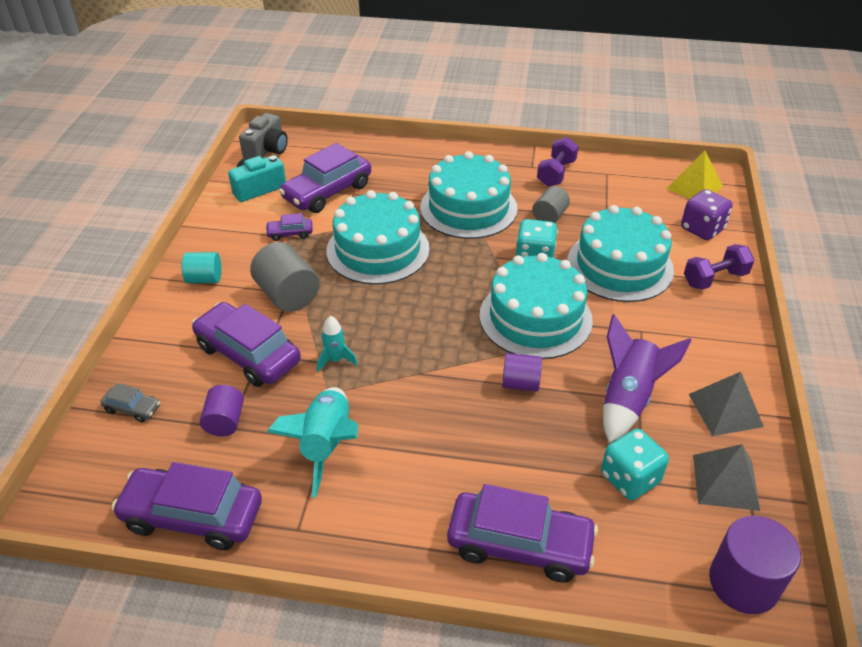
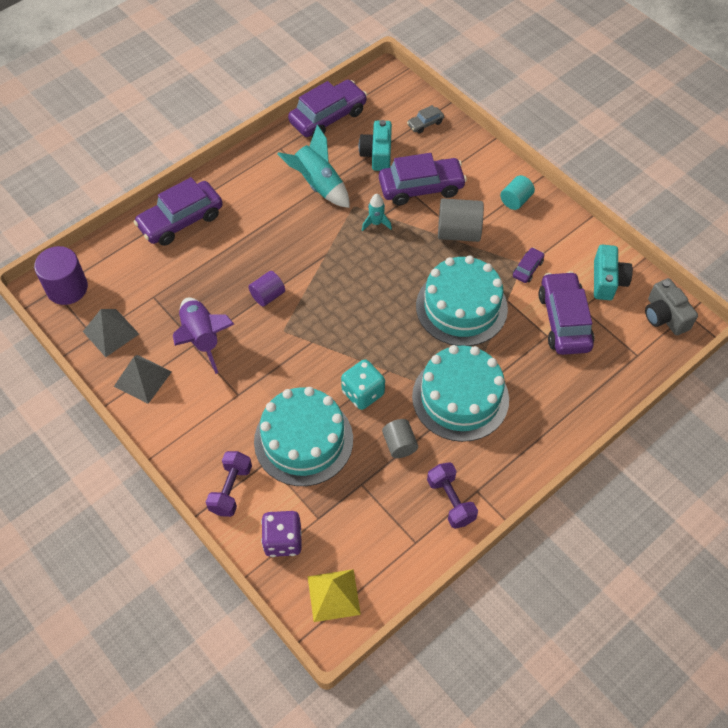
camera: 130 degrees right, 15 degrees up
purple cylinder [200,385,244,436] -> turquoise camera [359,120,392,171]
turquoise cake [479,253,593,359] -> none
turquoise dice [601,429,669,500] -> none

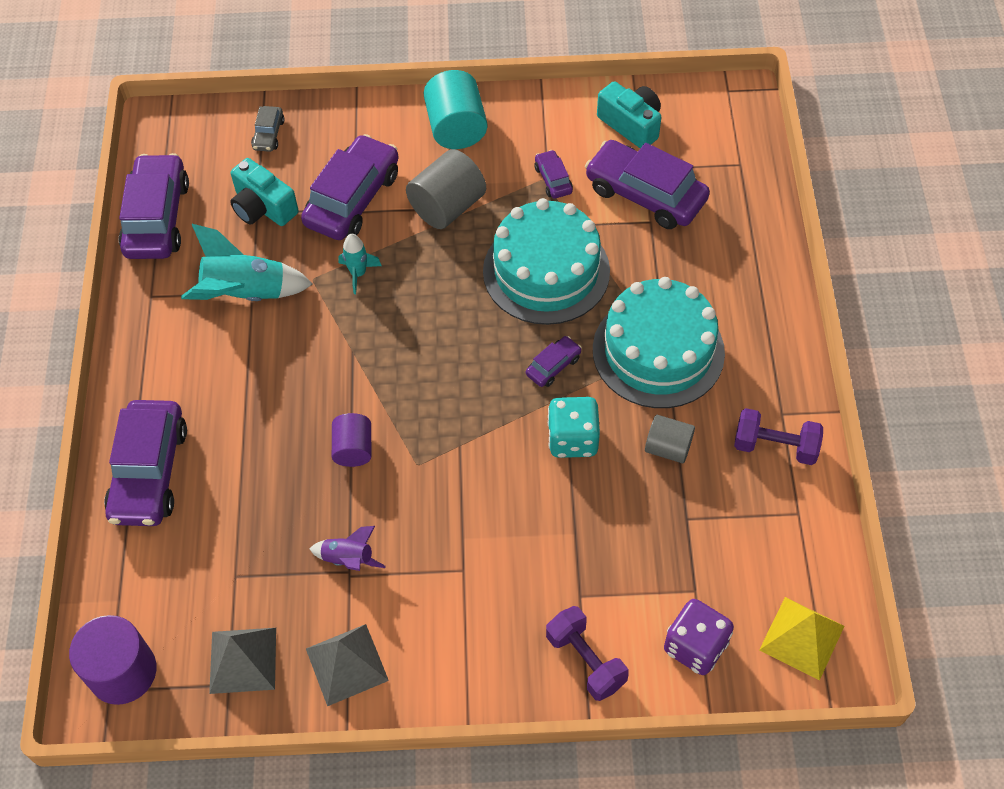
camera: 50 degrees left, 0 degrees up
purple rocket [173,297,234,374] -> purple rocket [310,526,386,571], size x0.54
turquoise cake [254,387,353,486] -> none
turquoise cylinder [500,175,535,210] -> turquoise cylinder [424,70,487,149], size x1.61
grey camera [645,278,698,335] -> none
none -> purple car [526,336,582,387]

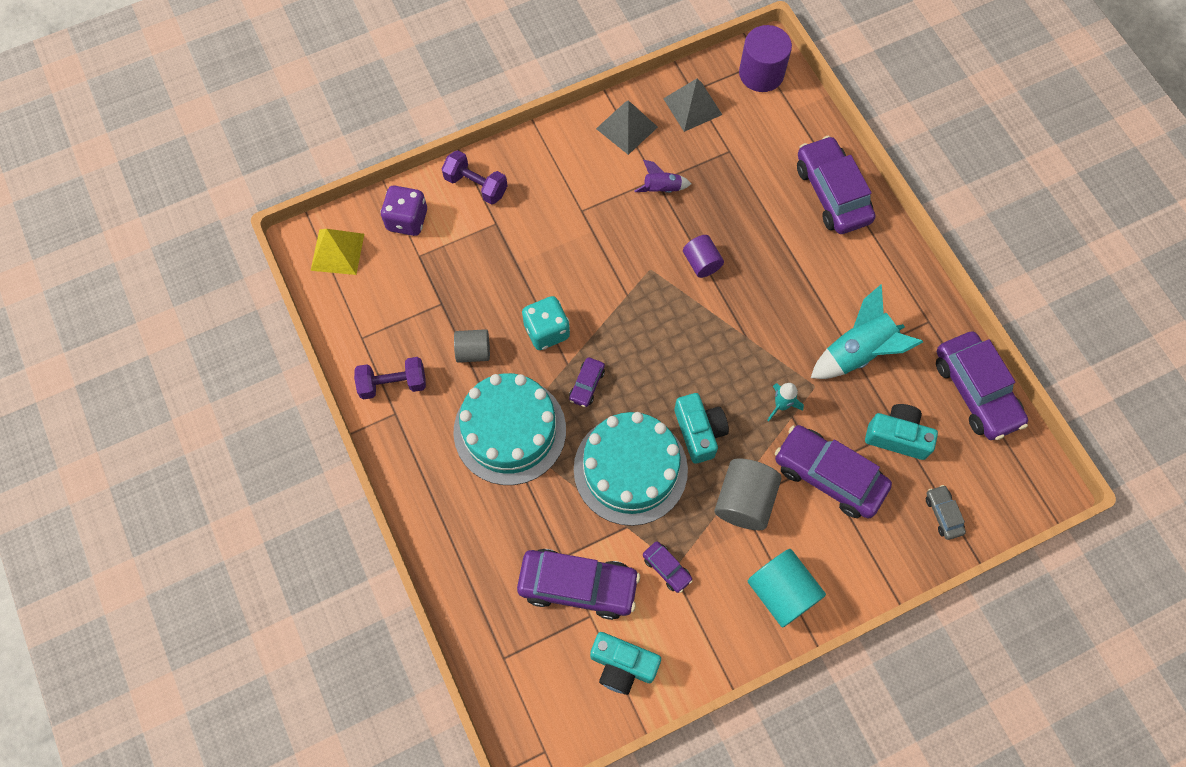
camera: 155 degrees right, 10 degrees up
purple car [301,134,399,240] -> purple car turned 120 degrees clockwise [775,425,892,518]
none -> turquoise camera [674,393,729,464]

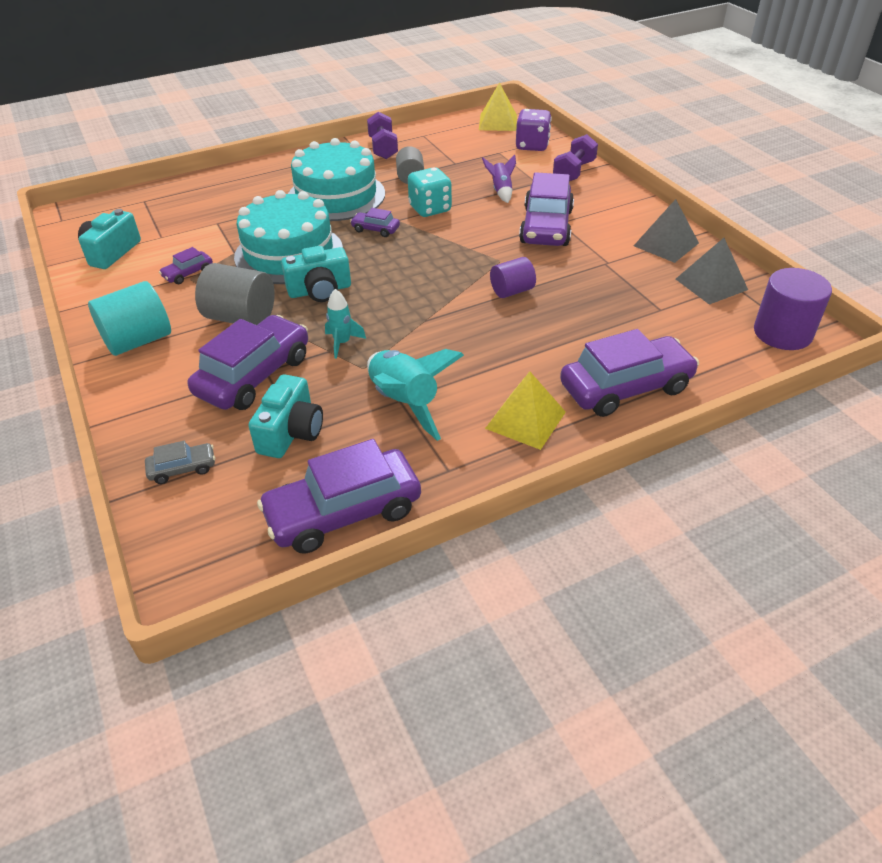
camera: 90 degrees right, 25 degrees down
purple car [517,549,640,620] -> purple car moved to [519,172,574,246]
purple rocket [634,160,691,193] -> purple rocket moved to [482,154,516,203]
none -> yellow pyramid [485,371,566,450]

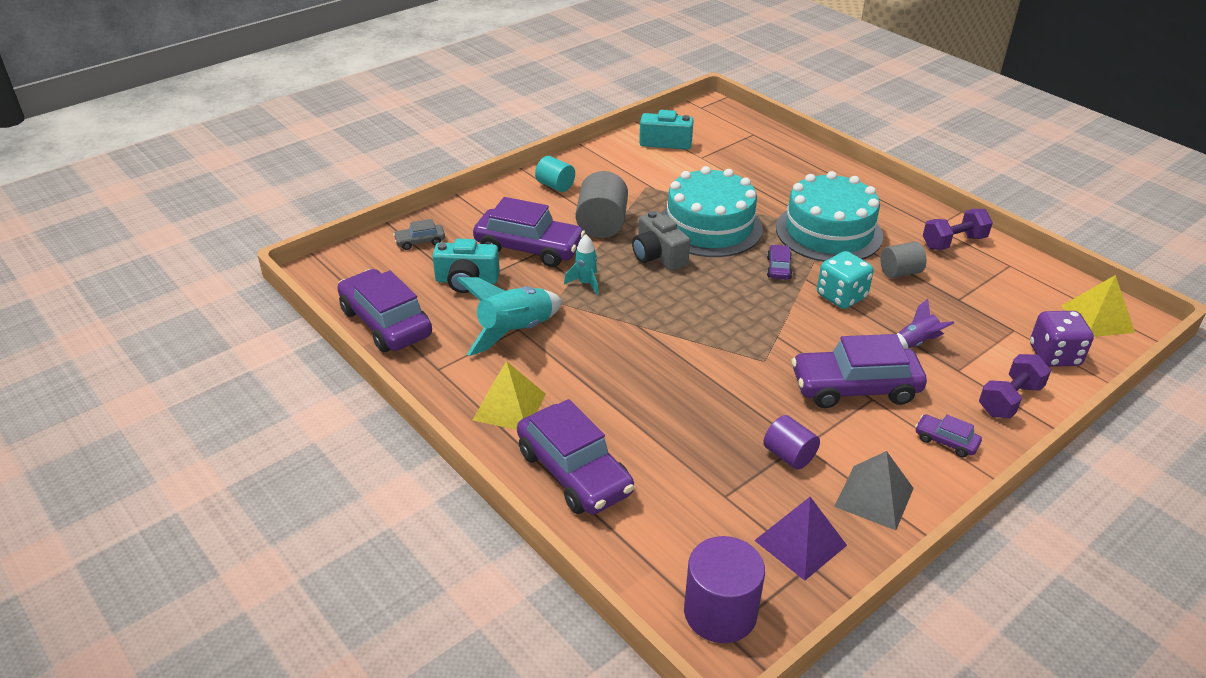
camera: 75 degrees right, 5 degrees down
turquoise cylinder [88,281,171,356] -> turquoise cylinder [535,156,575,192], size x0.62
grey car [145,441,215,484] -> grey car turned 105 degrees clockwise [393,219,445,250]
purple car [159,247,213,284] -> purple car moved to [915,414,982,458]
turquoise camera [281,246,351,302] -> grey camera [632,211,690,271]
purple cylinder [490,257,536,298] -> purple cylinder moved to [763,415,820,470]
purple dumbbell [553,134,598,181] -> purple dumbbell turned 60 degrees counterclockwise [979,354,1051,418]
grey pyramid [676,238,748,305] -> purple pyramid [754,497,847,581]

